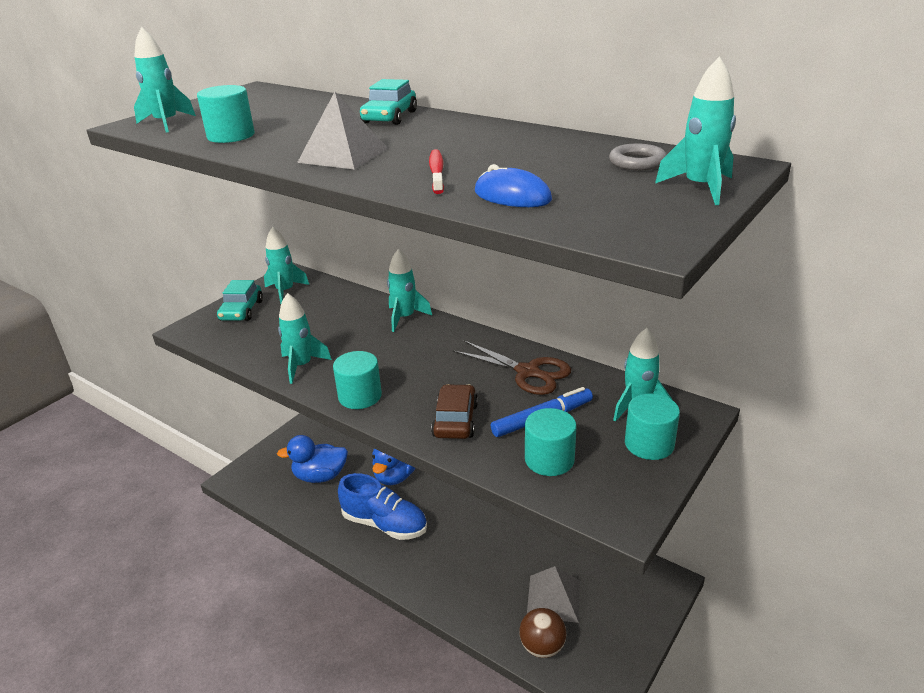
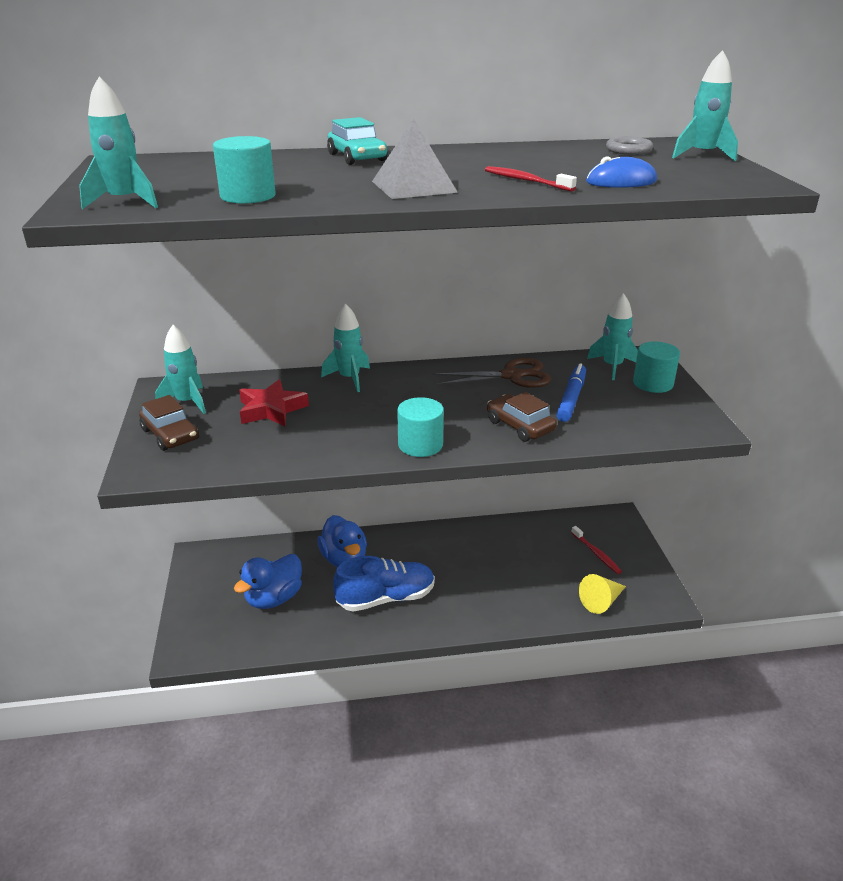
camera: 45 degrees left, 0 degrees up
turquoise car [217,280,263,321] -> brown car [139,395,199,451]
turquoise rocket [278,293,332,384] -> none
brown ball [519,608,566,658] -> yellow cone [579,574,626,614]
turquoise cylinder [525,408,577,476] -> none
grey pyramid [527,566,580,623] -> none
none -> red star [239,379,309,426]
none -> red toothbrush [571,526,622,574]

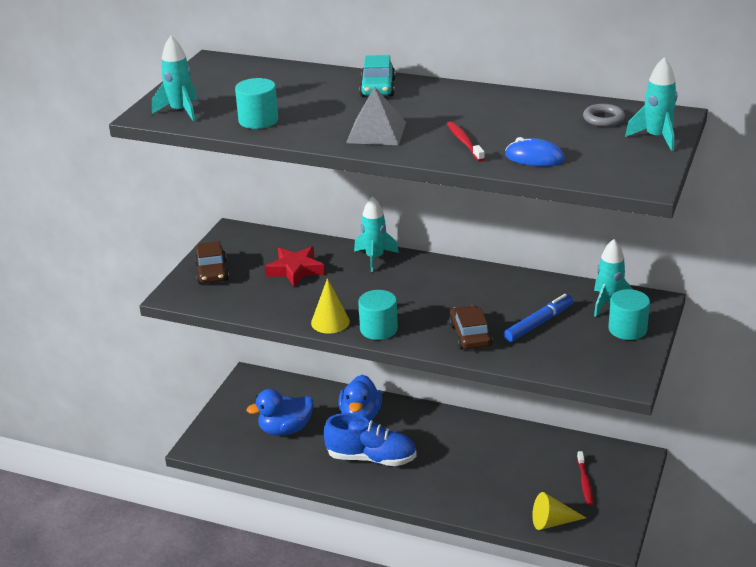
camera: 30 degrees right, 0 degrees up
turquoise rocket [155,325,206,414] -> none
brown scissors [433,358,551,388] -> none
none -> yellow cone [311,278,350,334]

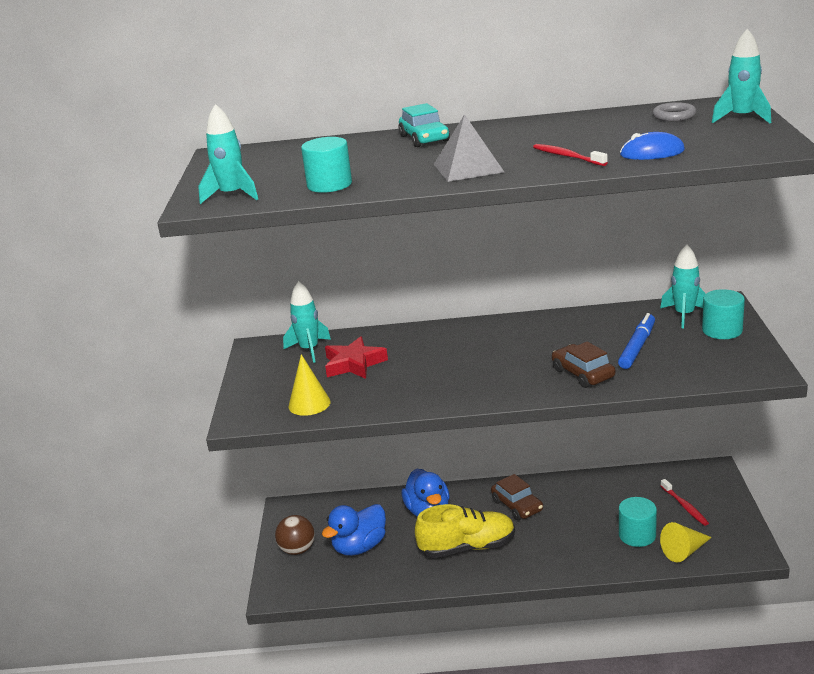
camera: 20 degrees left, 5 degrees down
brown car [195,241,229,284] -> brown car moved to [491,474,543,520]
yellow cone [311,278,350,334] -> yellow cone moved to [288,354,330,416]
blue shoe [324,413,417,466] -> yellow shoe [415,504,515,558]
turquoise rocket [354,196,399,272] -> turquoise rocket moved to [283,281,331,363]
turquoise cylinder [358,290,398,340] -> turquoise cylinder moved to [619,497,657,547]
none -> brown ball [275,515,315,555]

